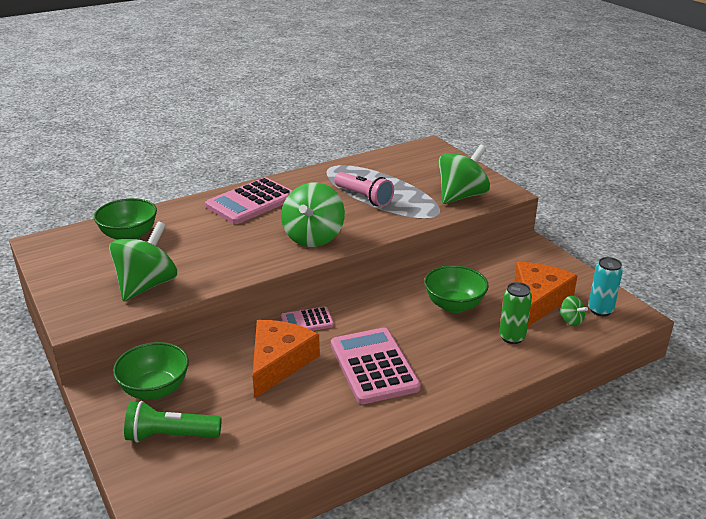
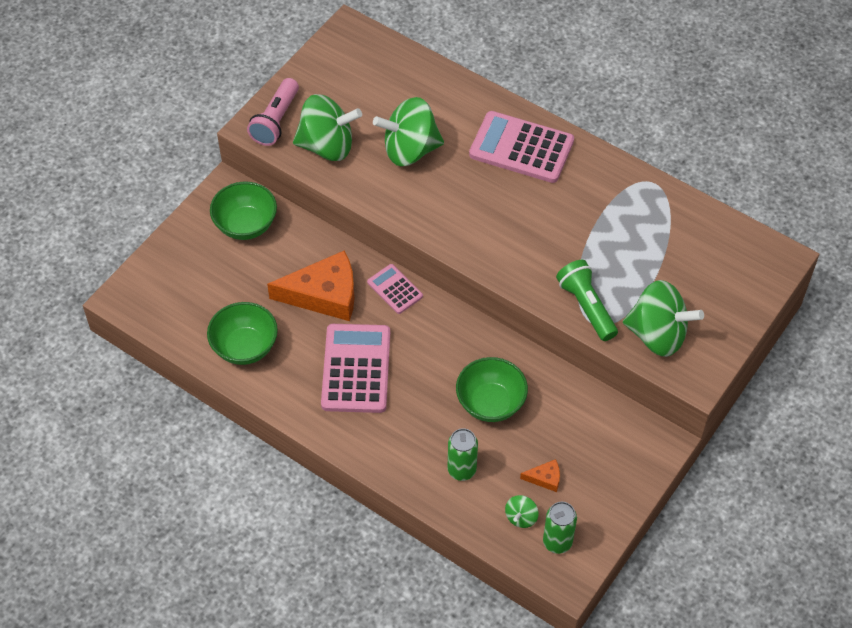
camera: 65 degrees right, 25 degrees up
green bowl [94,198,157,240] -> green bowl moved to [207,302,278,365]
green flashlight [124,401,222,443] -> green flashlight moved to [556,260,618,341]
green spinning top [281,183,345,247] -> green spinning top moved to [373,97,444,166]
pink calculator [331,328,421,404] -> pink calculator turned 45 degrees counterclockwise [321,324,390,413]
pink flashlight [334,172,394,207] -> pink flashlight moved to [247,78,299,146]
orange cheese [514,262,577,327] -> orange cheese [520,459,560,492], size x0.43
turquoise can [588,257,623,316] -> green can [543,502,577,554]

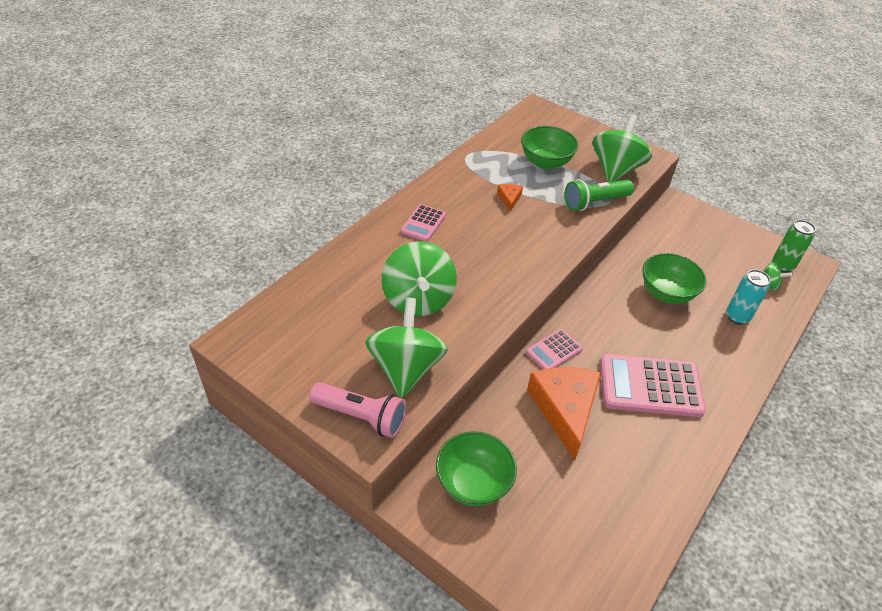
camera: 90 degrees left, 10 degrees down
green bowl [207,302,278,365] -> green bowl moved to [521,126,578,169]
green can [447,428,478,481] -> turquoise can [726,270,770,325]
pink calculator [469,111,574,183] -> pink calculator [401,204,446,242], size x0.54
orange cheese [520,459,560,492] -> orange cheese moved to [497,184,523,212]

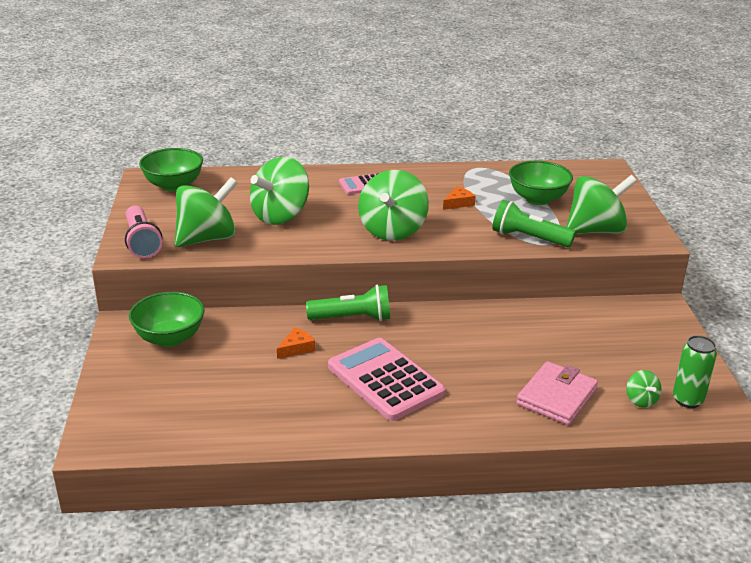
camera: 50 degrees right, 15 degrees down
pink calculator [526,329,583,369] -> green flashlight [306,285,390,321]
orange cheese [527,367,601,460] -> orange cheese [277,328,315,359], size x0.43
green bowl [642,253,706,304] -> green bowl moved to [139,148,203,192]
turquoise can [726,270,770,325] -> pink wallet [516,361,598,425]
none -> green spinning top [358,170,429,241]

